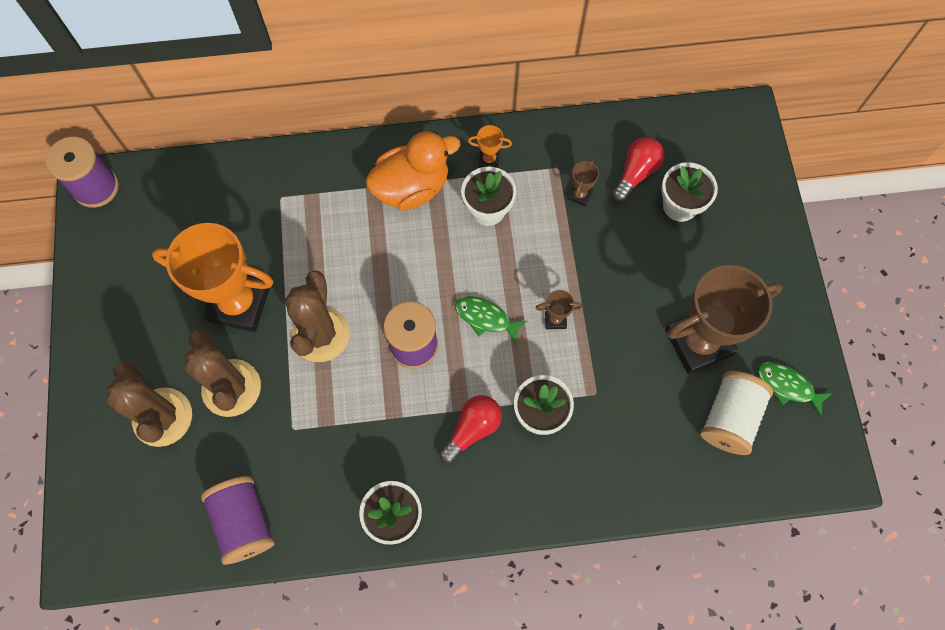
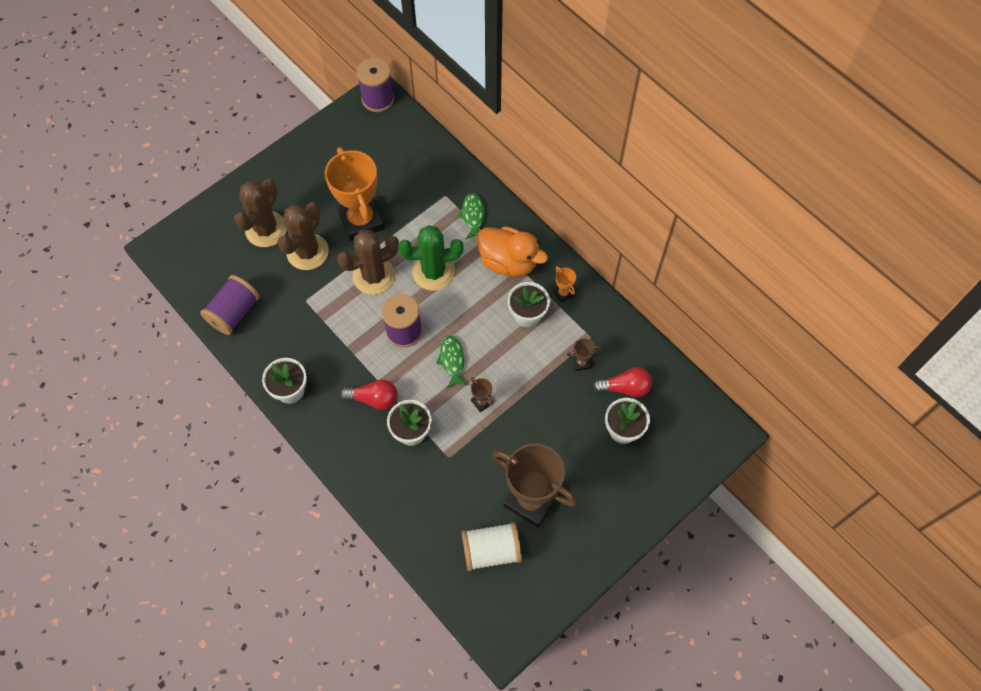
camera: 55 degrees right, 5 degrees down
green fish [758,362,832,417] -> green fish moved to [458,193,484,240]
none -> green cactus [398,225,464,291]

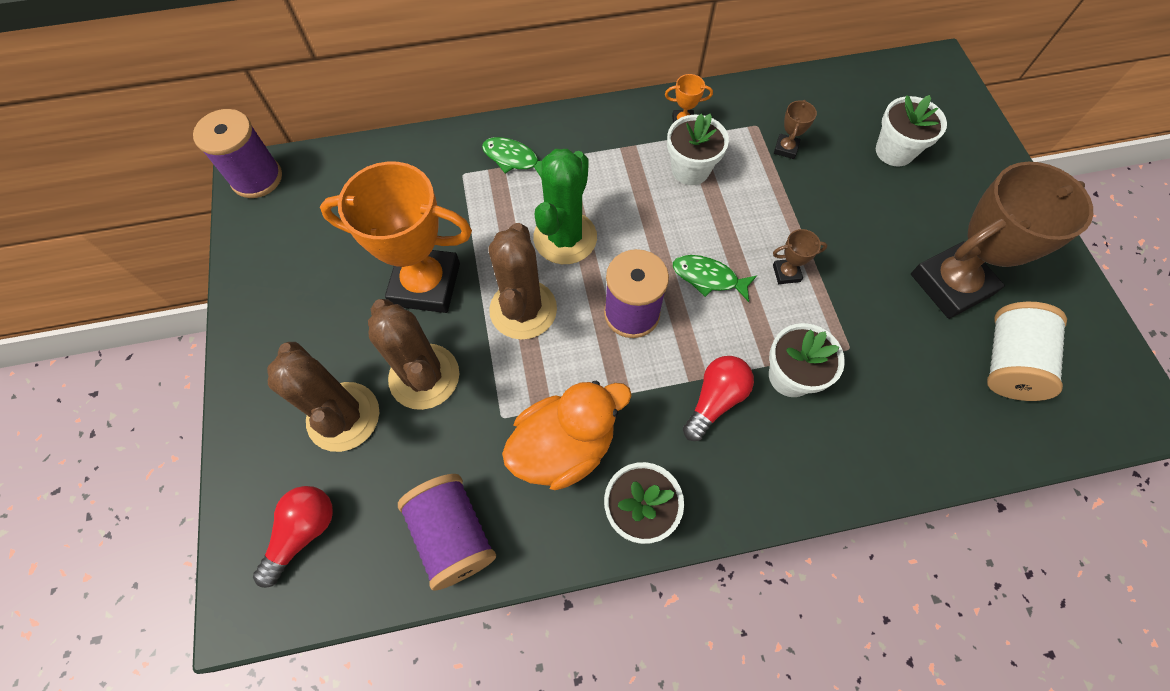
camera: 60 degrees left, 0 degrees up
orange duck [476,226,548,277] -> orange duck moved to [502,380,632,490]
red light bulb [593,367,652,397] -> red light bulb moved to [253,486,333,588]

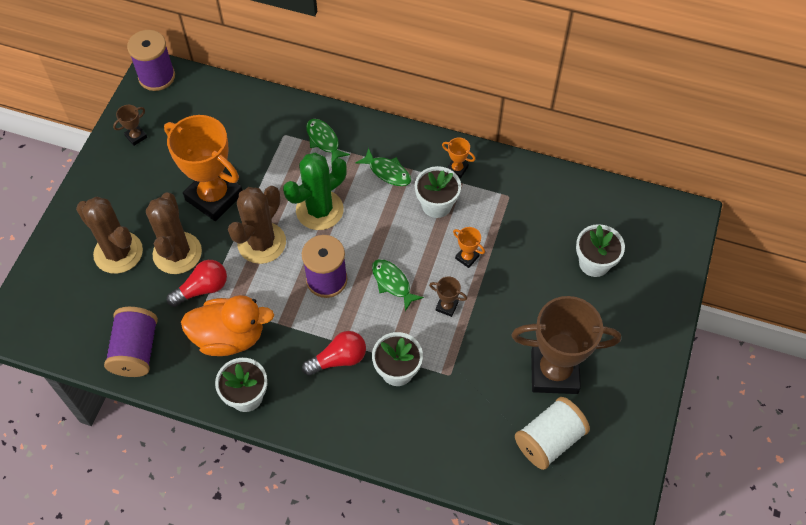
camera: 30 degrees right, 5 degrees down
red light bulb [253,486,333,588] -> red light bulb moved to [167,260,227,307]
brown cactus [267,342,379,452] -> brown cactus turned 45 degrees counterclockwise [76,197,143,274]
brown trophy [774,100,817,159] -> brown trophy moved to [113,105,147,146]
none -> green fish [356,148,411,186]
none -> orange trophy [453,227,485,268]

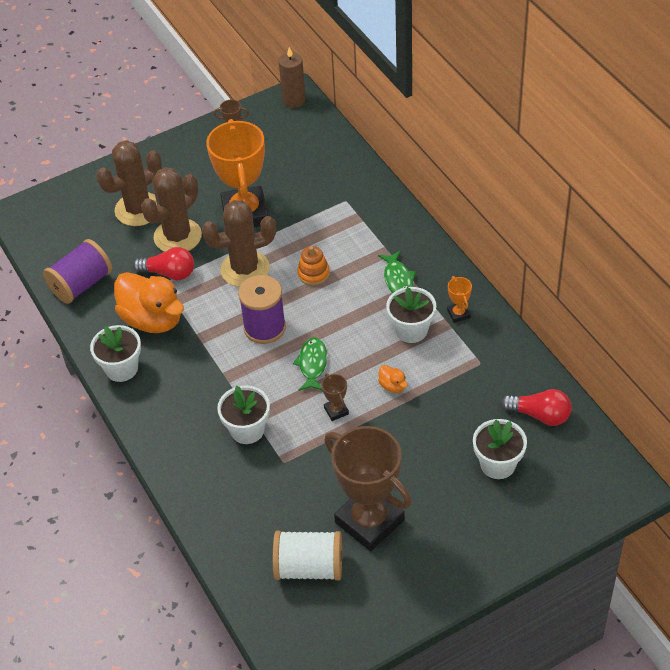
camera: 45 degrees right, 10 degrees down
brown cactus [76,197,143,274] -> brown cactus turned 60 degrees clockwise [97,140,162,226]
purple spool [127,30,175,91] -> brown candle [279,47,306,108]
green cactus [283,153,347,230] -> orange stacking toy [297,246,330,286]
red light bulb [302,331,366,376] -> red light bulb moved to [501,389,572,426]
green fish [306,119,350,165] -> none
orange trophy [453,227,485,268] -> orange duck [378,365,408,393]

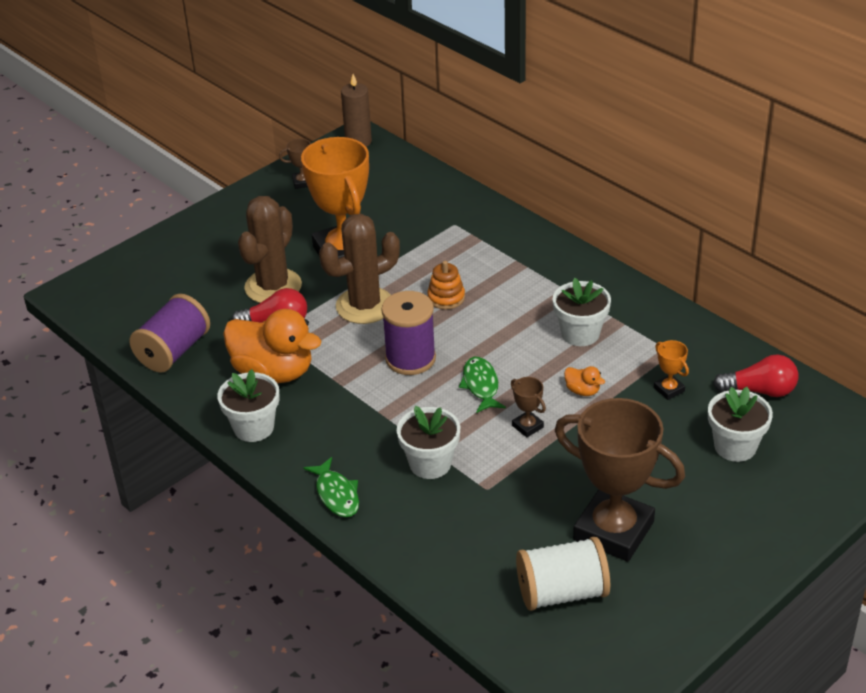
camera: 15 degrees left, 10 degrees down
brown cactus [97,140,162,226] -> none
green fish [378,250,416,293] -> green fish moved to [304,457,359,517]
orange trophy [447,276,472,323] -> orange trophy moved to [654,340,689,400]

